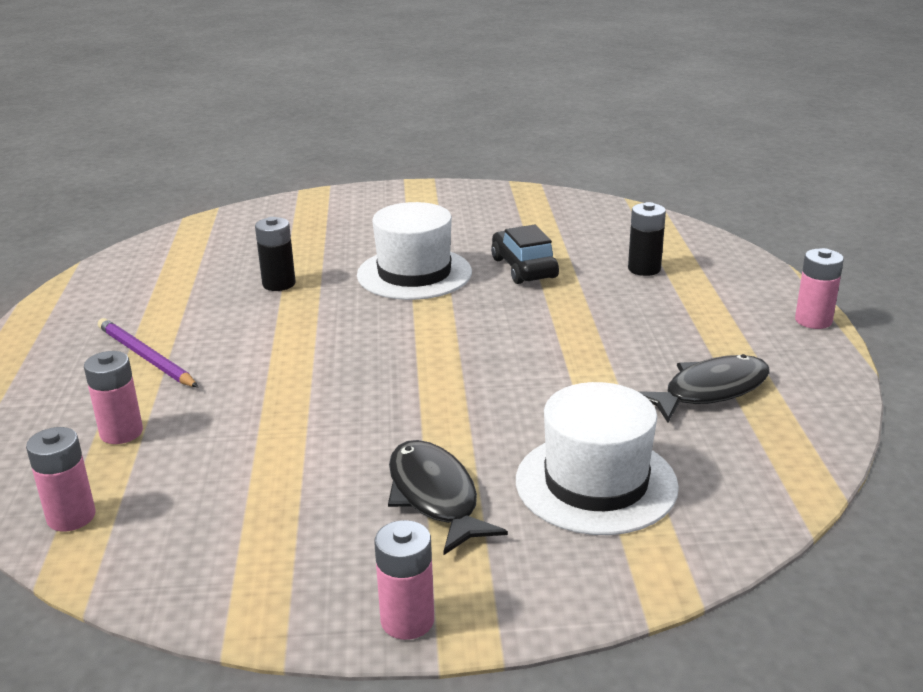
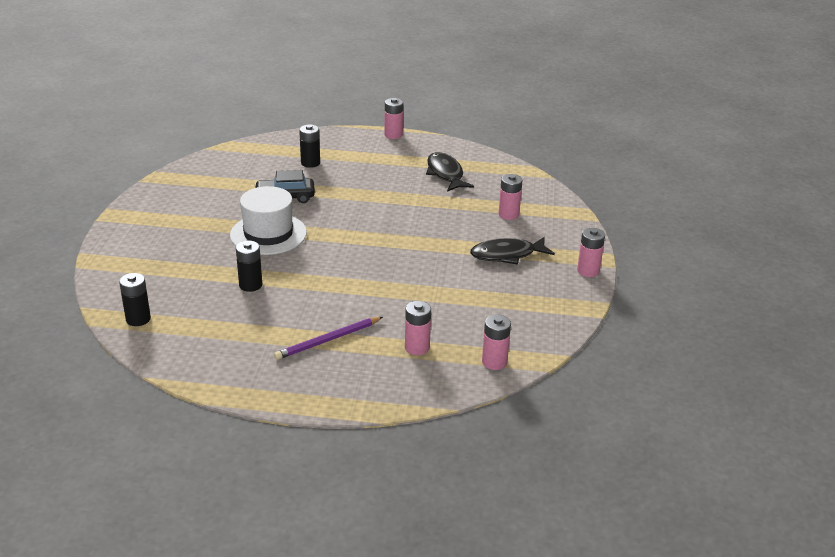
camera: 80 degrees left, 5 degrees up
white hat [516,382,679,535] -> pink battery [499,174,523,220]
none -> black battery [119,273,151,326]

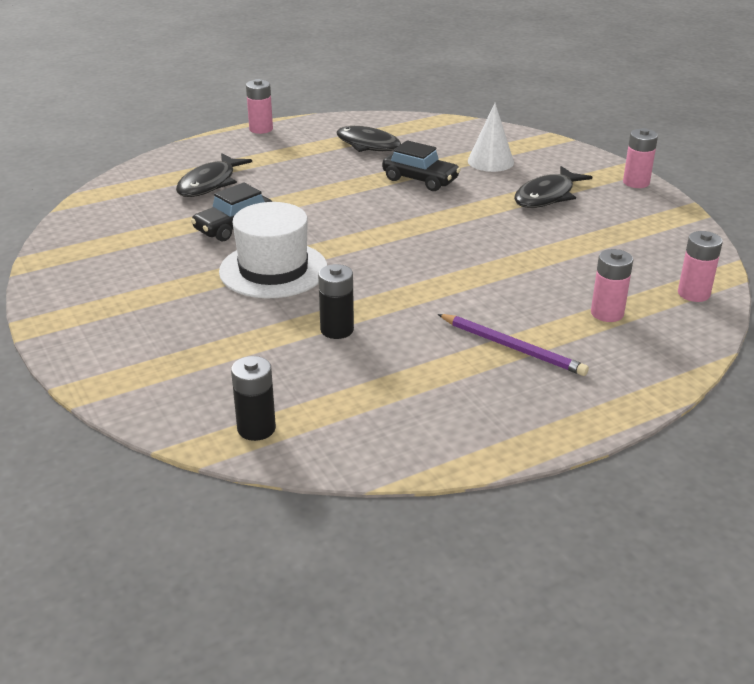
camera: 35 degrees left, 0 degrees up
purple pencil [274,317,383,360] -> purple pencil turned 75 degrees counterclockwise [438,314,589,376]
black battery [299,125,320,168] -> black fish [176,153,252,197]
pink battery [499,174,523,220] -> white cone [468,103,514,172]
none -> black car [382,140,461,191]

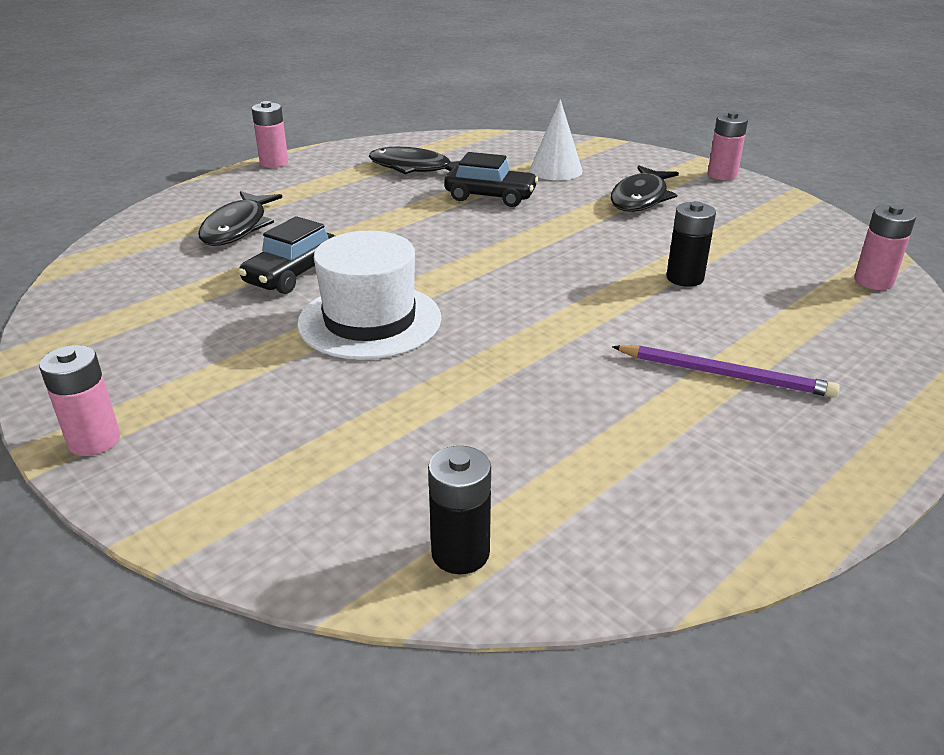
camera: 15 degrees left, 0 degrees up
black battery [318,264,354,339] -> black battery moved to [666,201,716,287]
pink battery [591,249,633,322] -> pink battery moved to [39,345,120,456]

